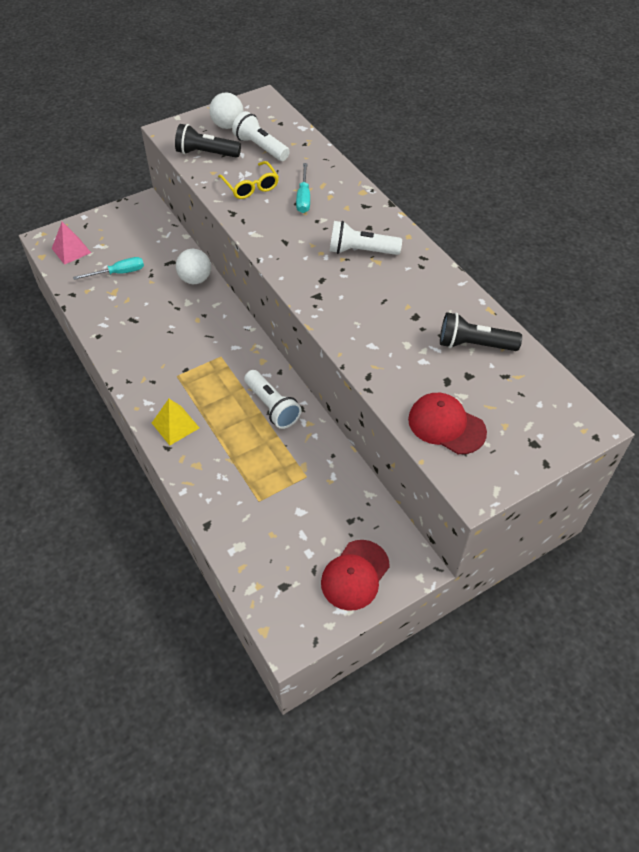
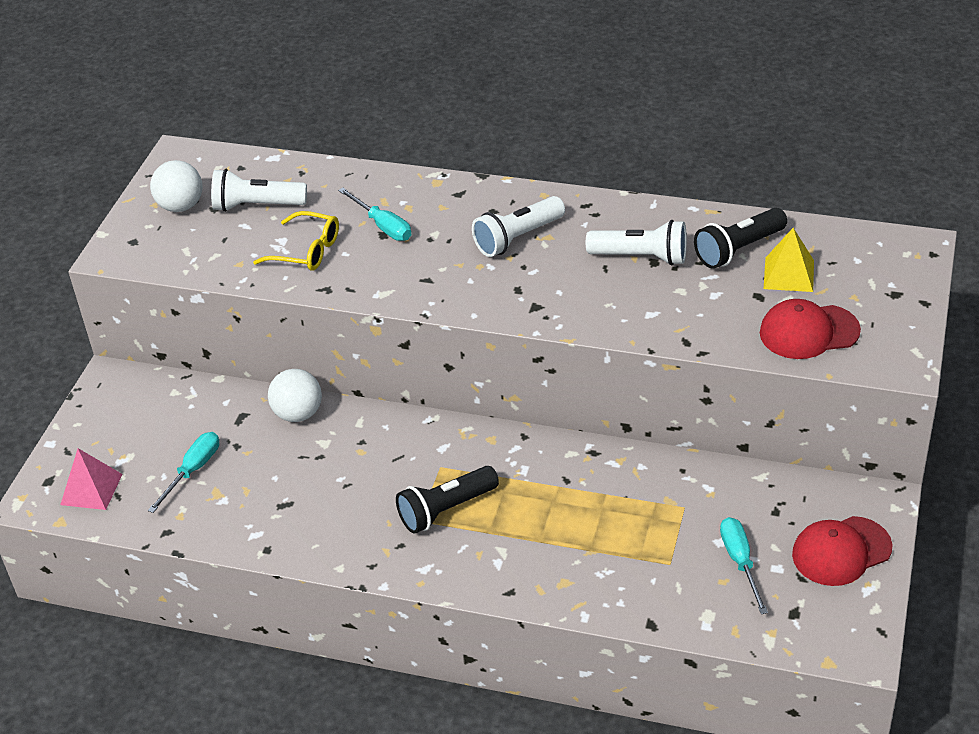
camera: 40 degrees left, 10 degrees down
yellow pyramid [152,399,199,445] -> yellow pyramid moved to [764,228,814,292]
black flashlight [175,124,241,158] -> black flashlight moved to [396,466,499,534]
white flashlight [244,370,301,429] -> white flashlight moved to [586,220,687,265]
red cap [321,540,390,611] -> red cap turned 75 degrees clockwise [792,516,893,586]
none -> turquoise screwdriver [720,517,768,614]

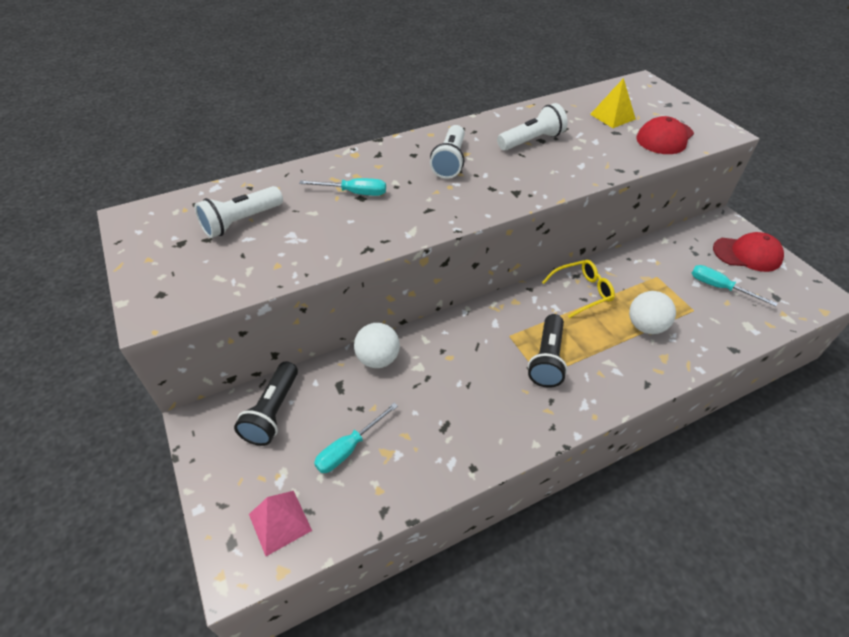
camera: 45 degrees left, 5 degrees up
turquoise screwdriver [148,432,219,513] -> turquoise screwdriver turned 120 degrees counterclockwise [314,403,398,473]
white ball [150,160,203,212] -> white ball moved to [629,291,676,334]
yellow glasses [253,211,339,271] -> yellow glasses moved to [542,260,615,318]
black flashlight [694,208,787,269] -> black flashlight moved to [234,361,298,446]
red cap [792,516,893,586] -> red cap turned 105 degrees counterclockwise [713,232,784,272]

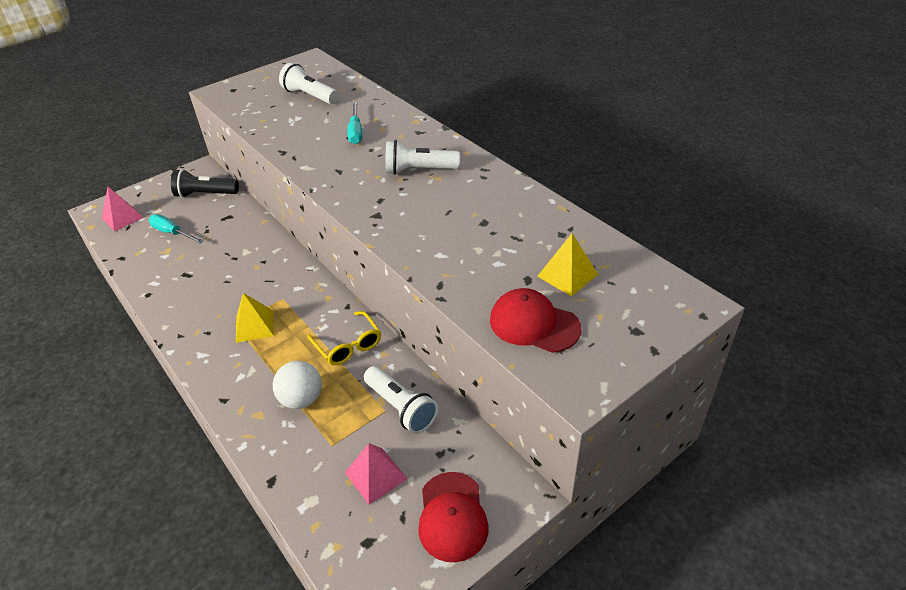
camera: 80 degrees right, 5 degrees down
white ball [354,323,400,368] -> none
white flashlight [497,103,568,151] -> white flashlight moved to [364,366,438,434]
black flashlight [528,314,567,388] -> yellow pyramid [236,293,274,343]
turquoise screwdriver [691,265,777,306] -> pink pyramid [345,443,407,505]

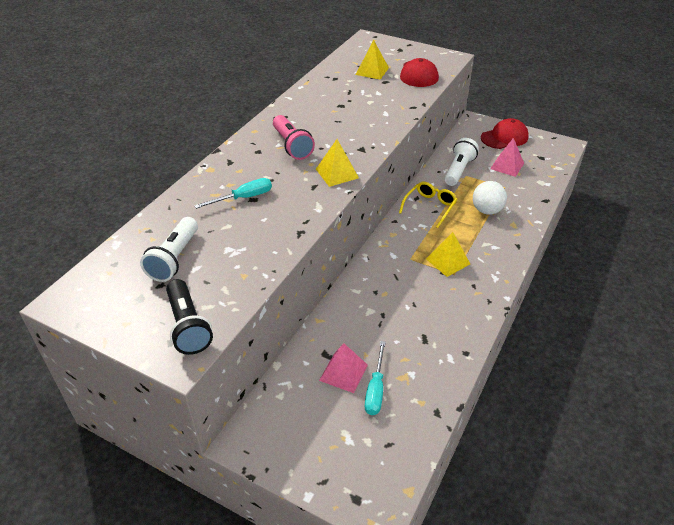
camera: 115 degrees left, 0 degrees up
pink pyramid [102,187,144,232] -> pink pyramid moved to [319,344,368,393]
black flashlight [171,169,239,198] -> black flashlight moved to [166,279,213,355]
white flashlight [385,140,460,175] -> pink flashlight [273,115,315,160]
none -> yellow pyramid [316,139,359,187]

